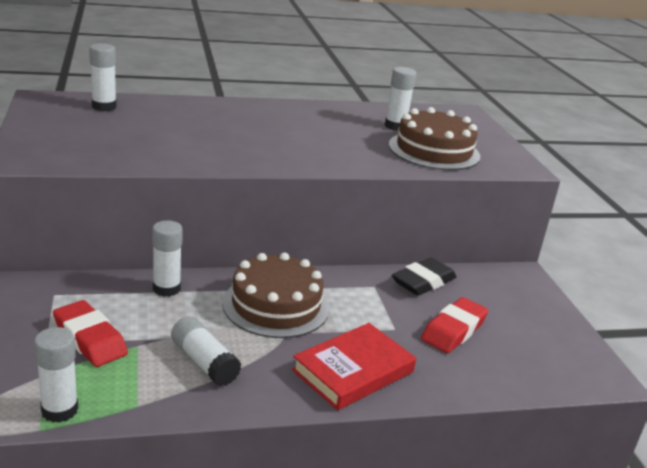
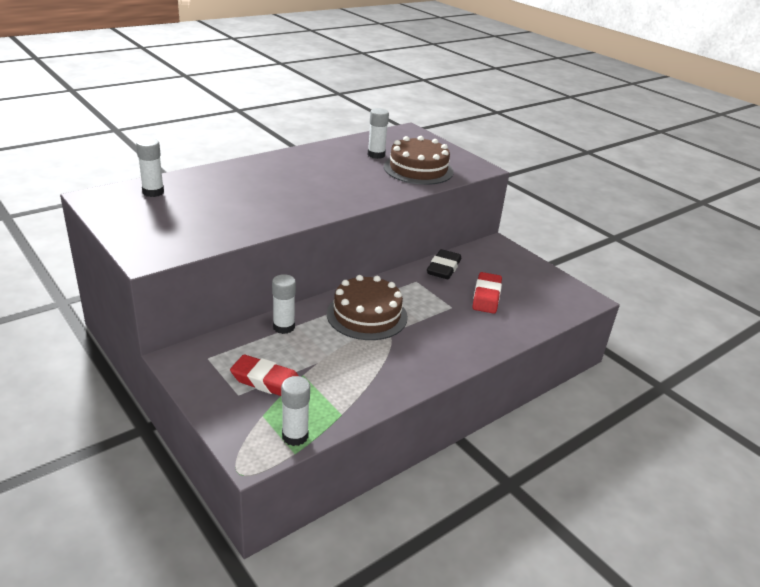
camera: 25 degrees left, 5 degrees up
white glue stick [171,316,241,386] -> none
red book [292,323,416,410] -> none

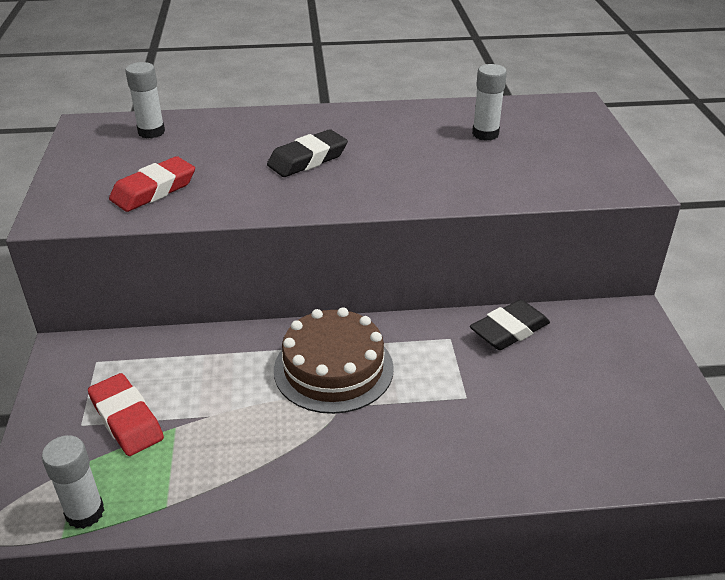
camera: 35 degrees right, 5 degrees up
white glue stick [272,274,296,334] -> none
brown cake [384,136,453,185] -> none
red eraser [472,272,502,314] -> red eraser moved to [109,156,195,212]
none -> black eraser [267,129,348,177]

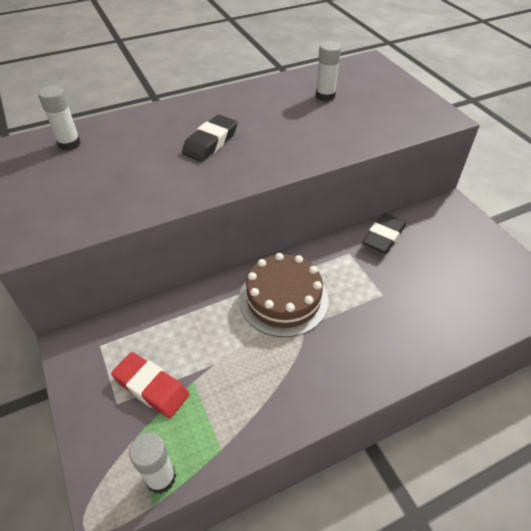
camera: 20 degrees left, 10 degrees up
red eraser [109,156,195,212] -> none

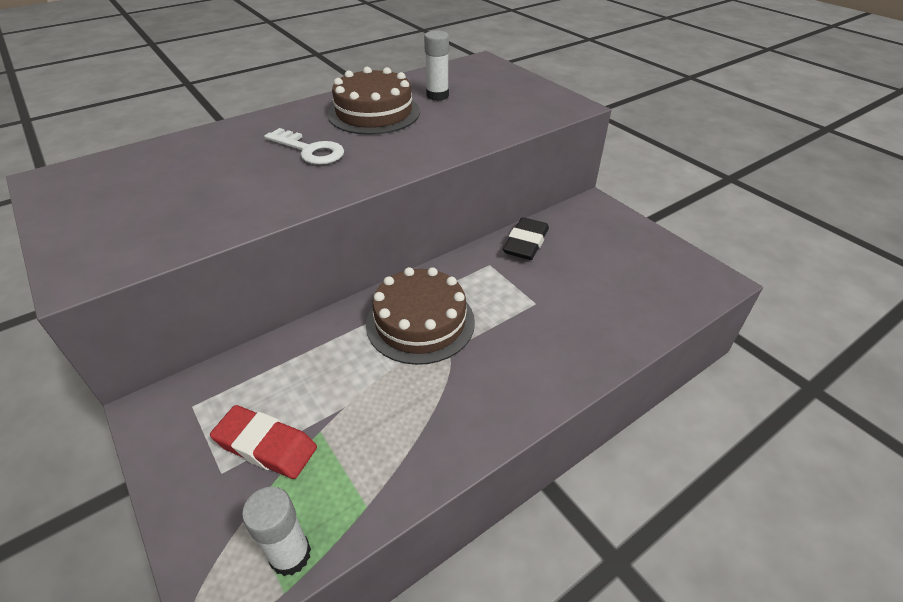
camera: 10 degrees left, 5 degrees down
white glue stick [38,85,81,151] -> none
black eraser [182,115,238,162] -> white key [264,128,344,165]
none -> brown cake [328,67,420,135]

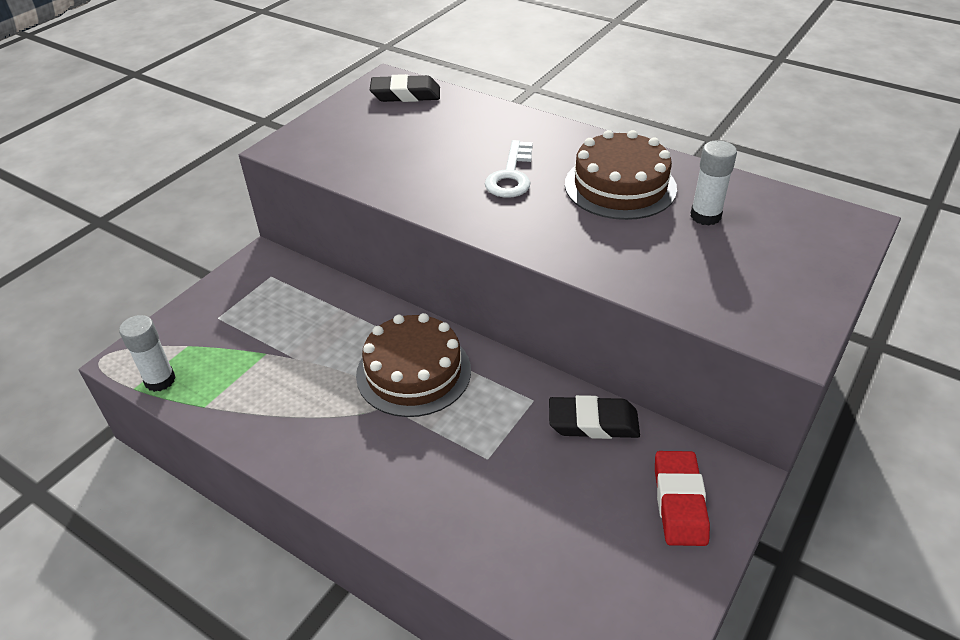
camera: 70 degrees right, 0 degrees up
red eraser [210,405,317,479] -> red eraser moved to [655,451,710,546]
none -> black eraser [370,74,440,102]

